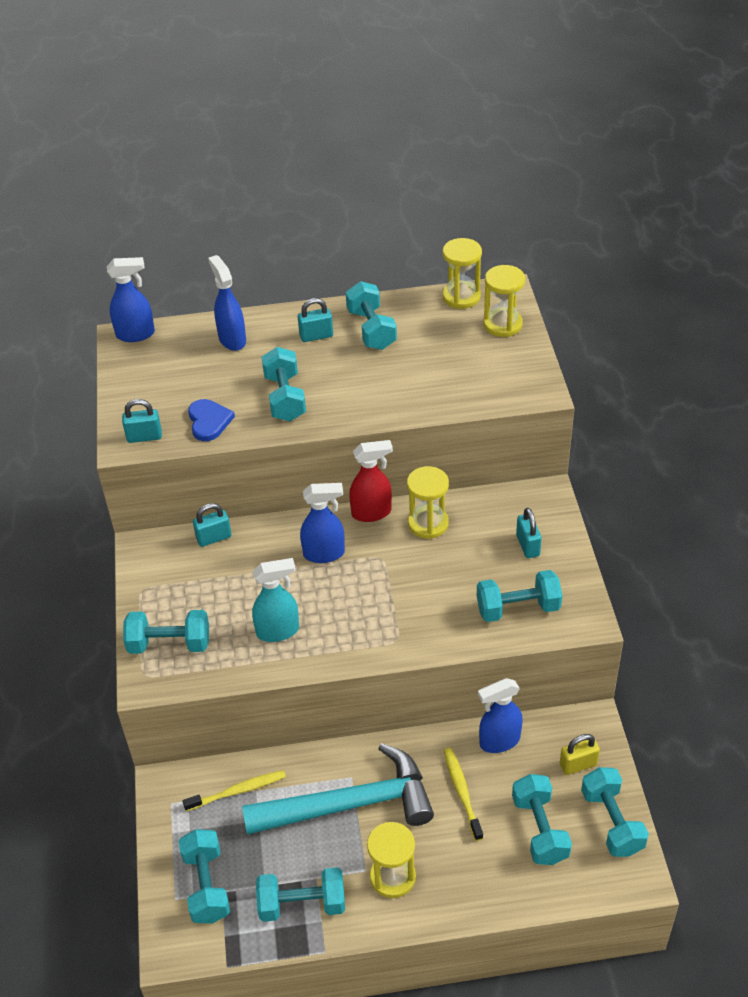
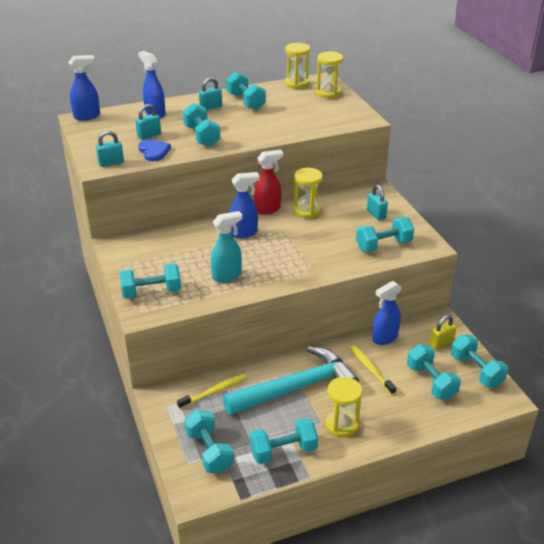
camera: 15 degrees left, 10 degrees down
turquoise padlock [193,503,232,547] -> turquoise padlock moved to [136,104,161,140]

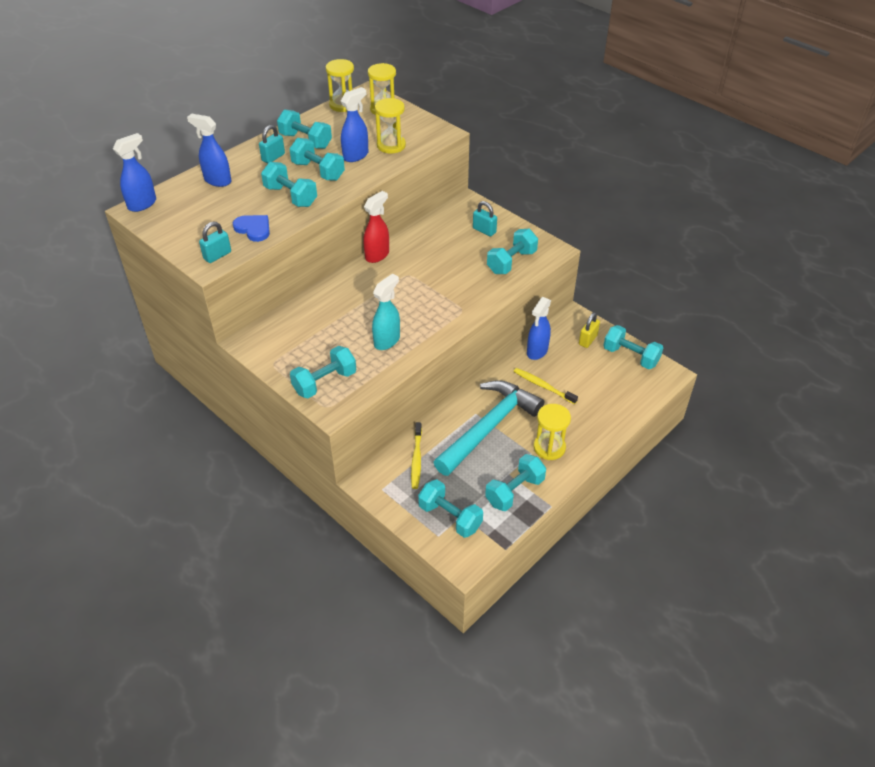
camera: 25 degrees left, 10 degrees up
turquoise padlock [136,104,161,140] -> none
yellow toothbrush [177,374,246,409] -> yellow toothbrush turned 150 degrees clockwise [411,422,422,489]
blue spray bottle [229,172,259,238] -> blue spray bottle moved to [341,87,368,162]
yellow hourglass [294,168,323,218] -> yellow hourglass moved to [375,98,406,154]
turquoise dumbbell [407,344,461,400] -> turquoise dumbbell moved to [289,138,345,181]

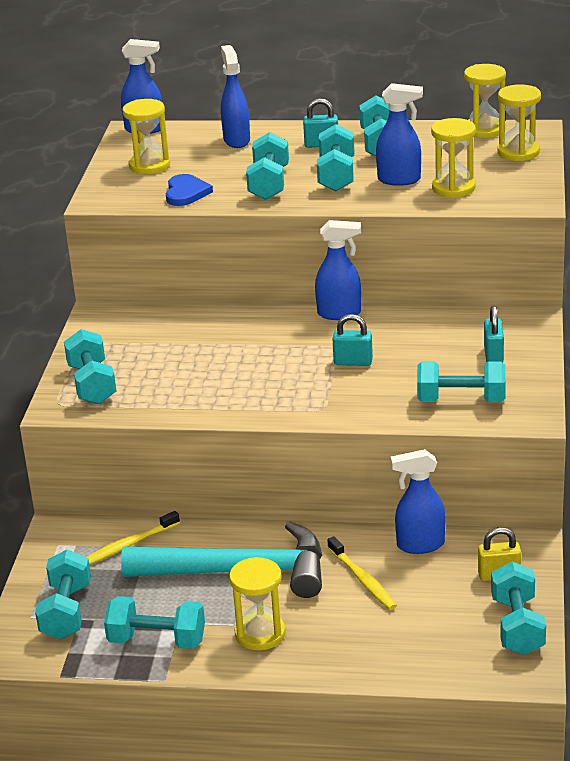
camera: 55 degrees right, 15 degrees down
turquoise padlock [199,221,231,263] -> turquoise padlock moved to [333,314,373,366]
turquoise dumbbell [290,346,356,398] -> turquoise dumbbell turned 60 degrees clockwise [64,329,116,404]
red spray bottle [363,191,389,263] -> blue spray bottle [315,220,361,320]
turquoise spray bottle [372,273,400,350] -> none
yellow toothbrush [513,368,578,404] -> yellow toothbrush turned 150 degrees clockwise [328,536,397,610]
none -> yellow hourglass [122,99,170,174]

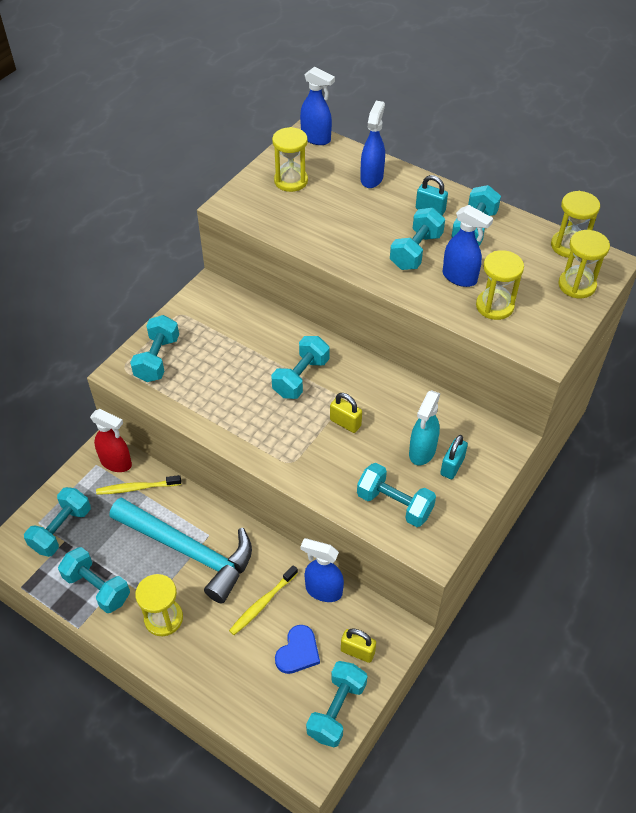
camera: 25 degrees right, 20 degrees up
blue heart [166,174,213,206] -> blue heart moved to [275,625,320,674]
turquoise dumbbell [246,132,289,200] -> turquoise dumbbell moved to [271,336,330,399]
blue spray bottle [315,220,361,320] -> none
yellow toothbrush [328,536,397,610] -> yellow toothbrush turned 45 degrees clockwise [229,565,298,635]
turquoise padlock [333,314,373,366] -> yellow padlock [330,393,362,433]
none -> red spray bottle [90,409,132,472]
none -> turquoise spray bottle [409,390,440,466]

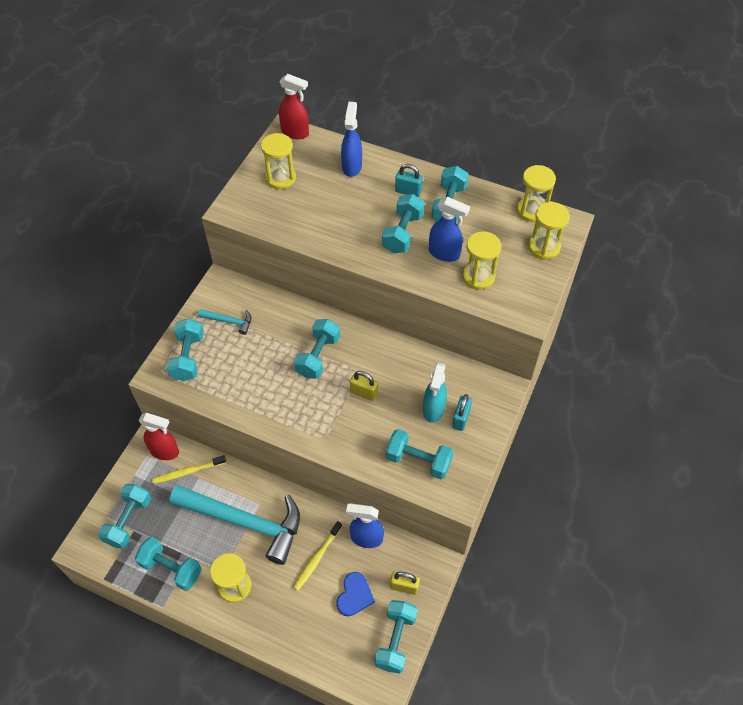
camera: 10 degrees left, 5 degrees up
blue spray bottle [300,67,335,145] -> red spray bottle [279,74,309,139]
none -> turquoise hammer [198,309,251,335]

